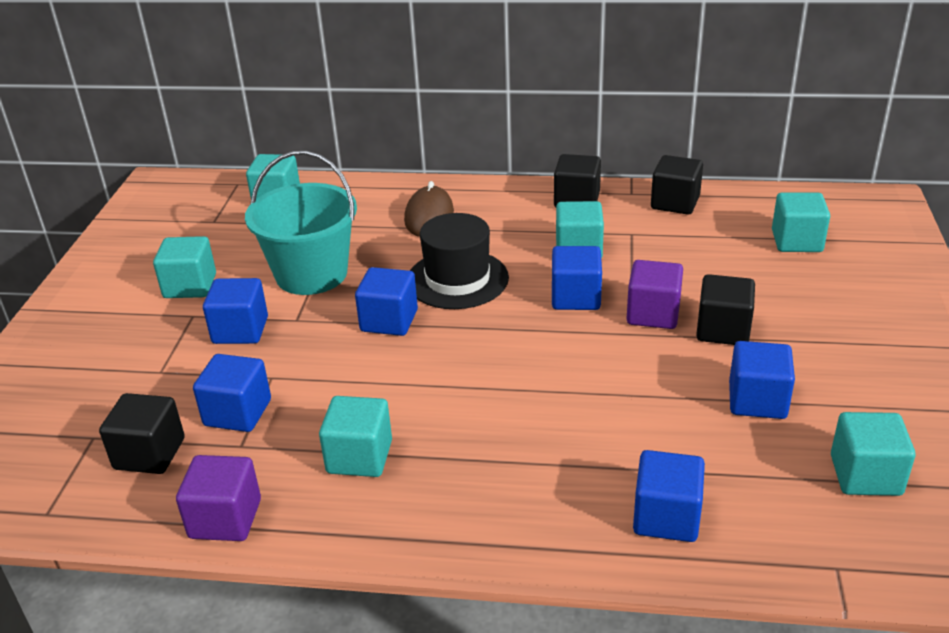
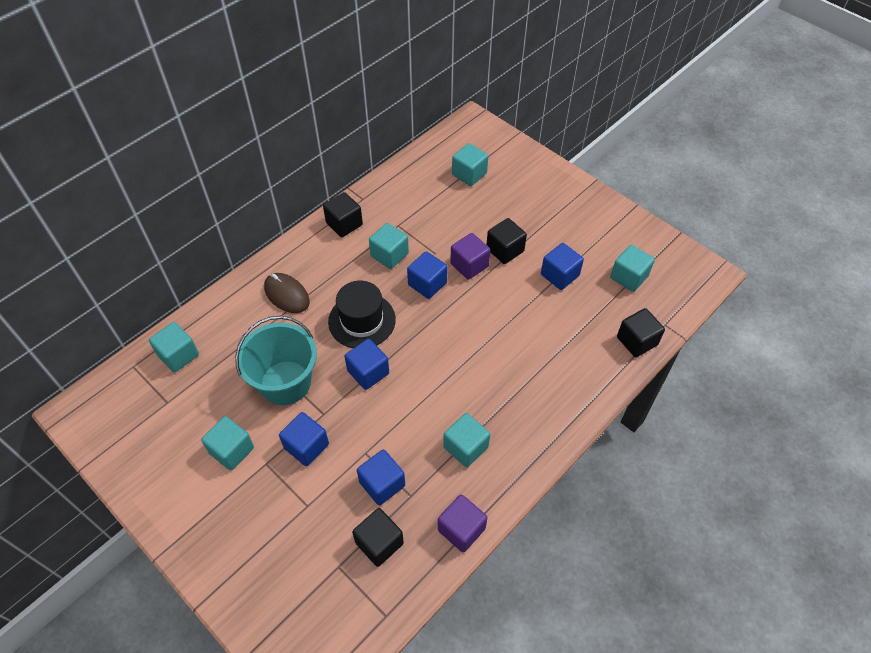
camera: 55 degrees left, 20 degrees up
blue cube [633,450,705,542] -> none
black cube [651,155,703,215] -> black cube moved to [617,308,665,357]

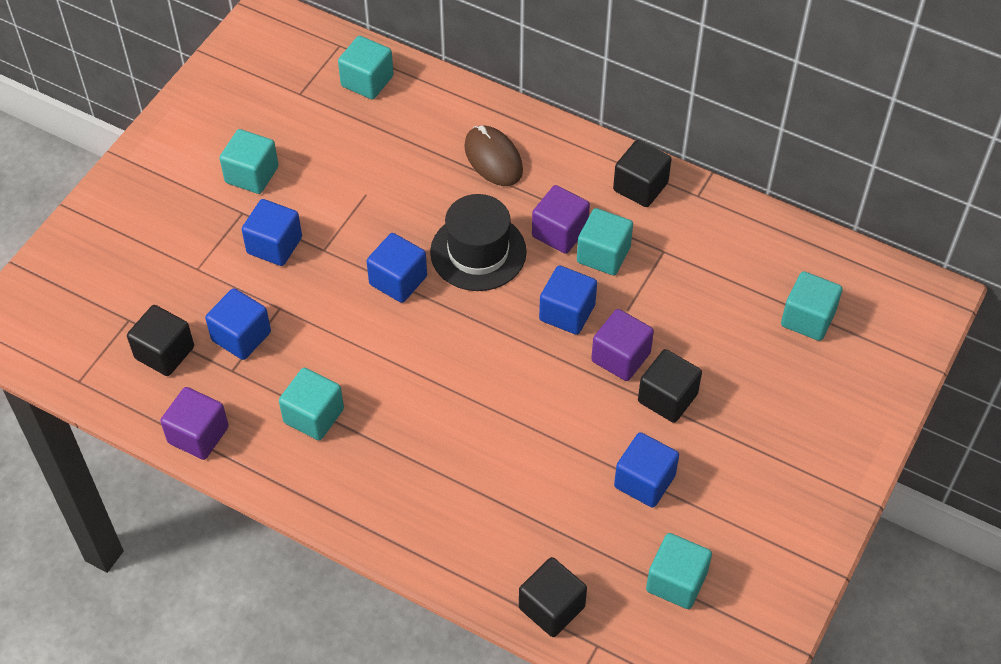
camera: 75 degrees right, 0 degrees up
turquoise bucket [235,316,317,405] -> none
brown mouse [264,273,310,313] -> brown mouse turned 60 degrees counterclockwise [464,125,523,186]
none -> purple cube [532,185,590,254]

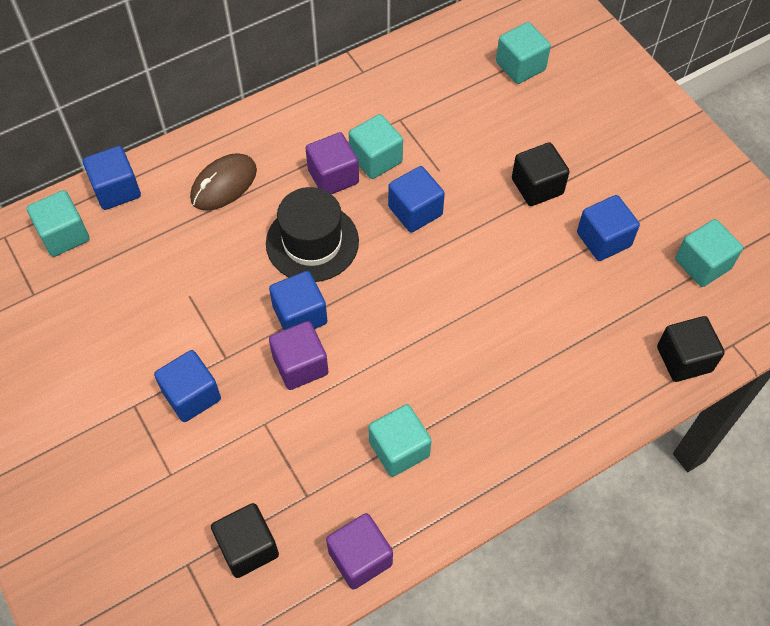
camera: 60 degrees left, 5 degrees up
blue cube [205,288,271,360] -> blue cube moved to [83,146,141,210]
turquoise cube [220,129,279,194] -> none
brown mouse [464,125,523,186] -> brown mouse turned 45 degrees counterclockwise [190,153,257,211]
purple cube [591,309,654,381] -> purple cube moved to [269,321,328,390]
black cube [613,140,671,207] -> none

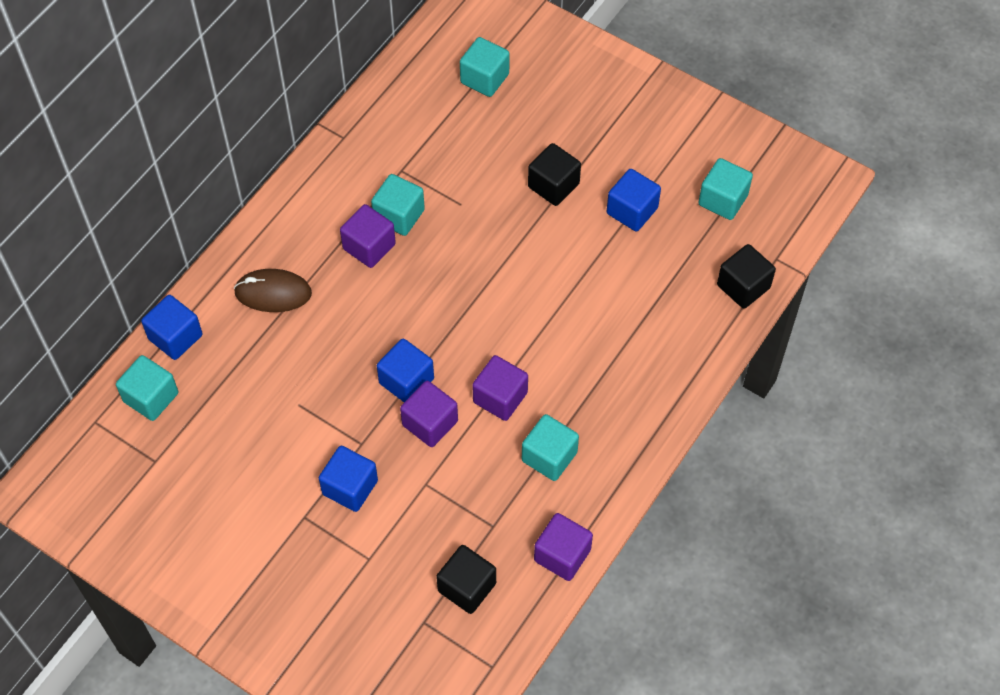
camera: 25 degrees left, 0 degrees up
brown mouse [190,153,257,211] -> brown mouse turned 75 degrees clockwise [234,269,312,312]
black hat [266,187,359,282] -> none
blue cube [388,166,445,232] -> none
none -> purple cube [472,355,528,421]

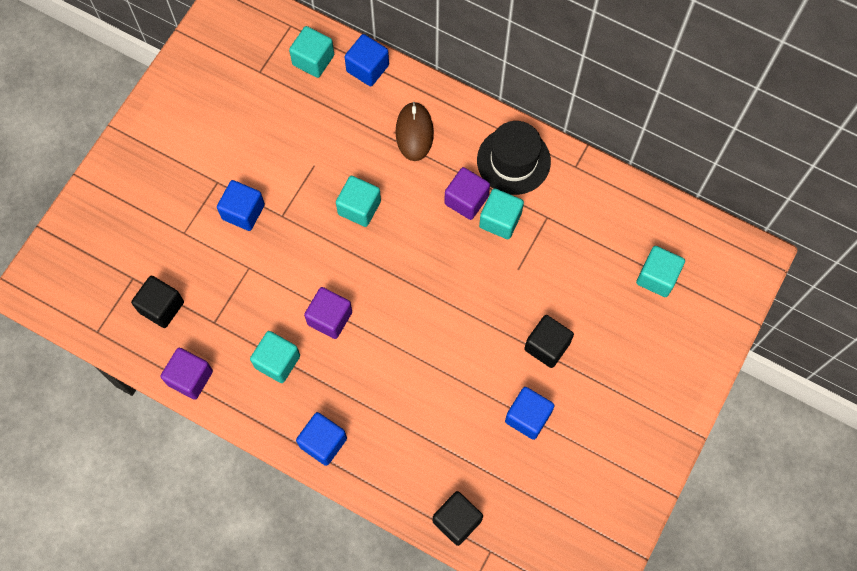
camera: 85 degrees right, 10 degrees up
blue cube [377,339,434,402] -> blue cube moved to [296,412,347,466]
purple cube [400,381,458,447] -> none
turquoise cube [698,158,753,220] -> turquoise cube moved to [336,176,381,227]
none -> black hat [477,121,551,195]

